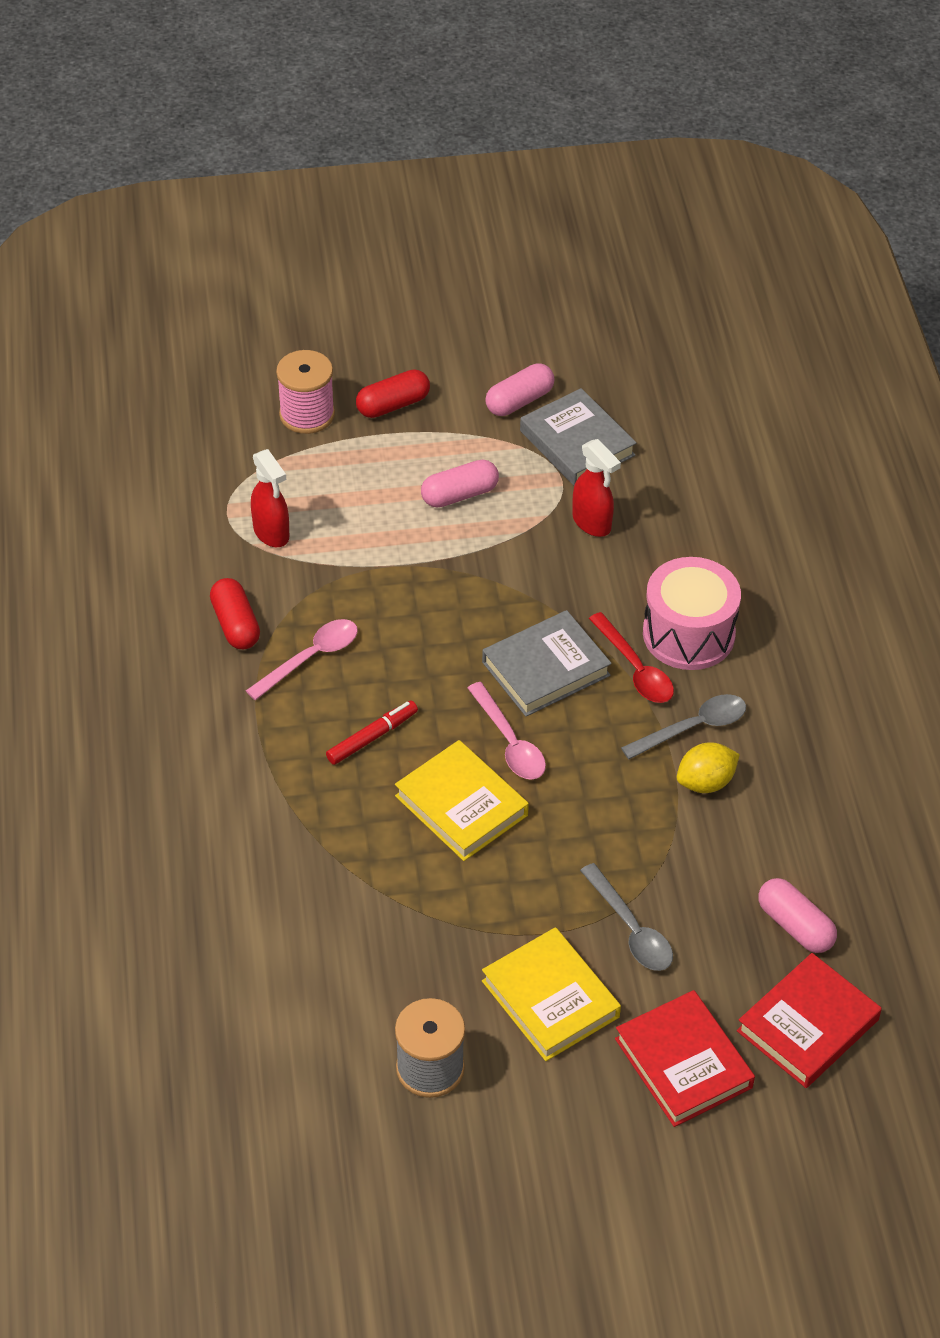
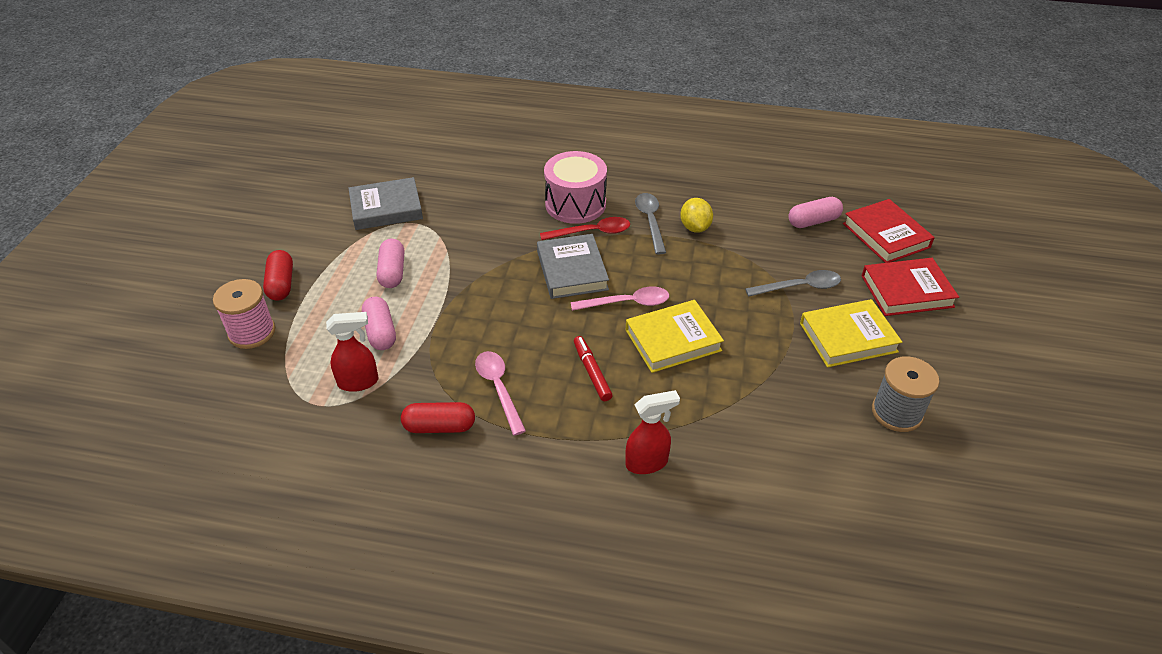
camera: 70 degrees left, 5 degrees down
pink capsule [485,363,555,416] -> pink capsule moved to [362,297,396,350]
red spray bottle [572,439,621,537] -> red spray bottle moved to [625,390,680,474]

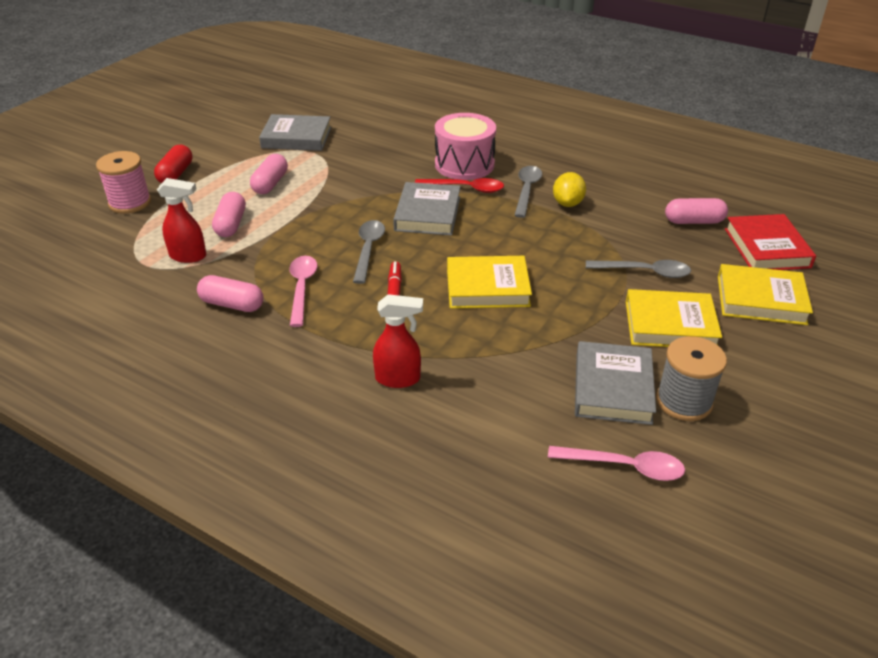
camera: 20 degrees right, 5 degrees down
red capsule [401,402,475,433] -> pink capsule [197,275,263,312]
pink spoon [571,287,669,311] -> pink spoon moved to [548,446,685,481]
red book [862,258,959,316] -> yellow book [718,264,813,325]
none -> grey spoon [353,220,385,284]
none -> grey book [575,341,656,425]

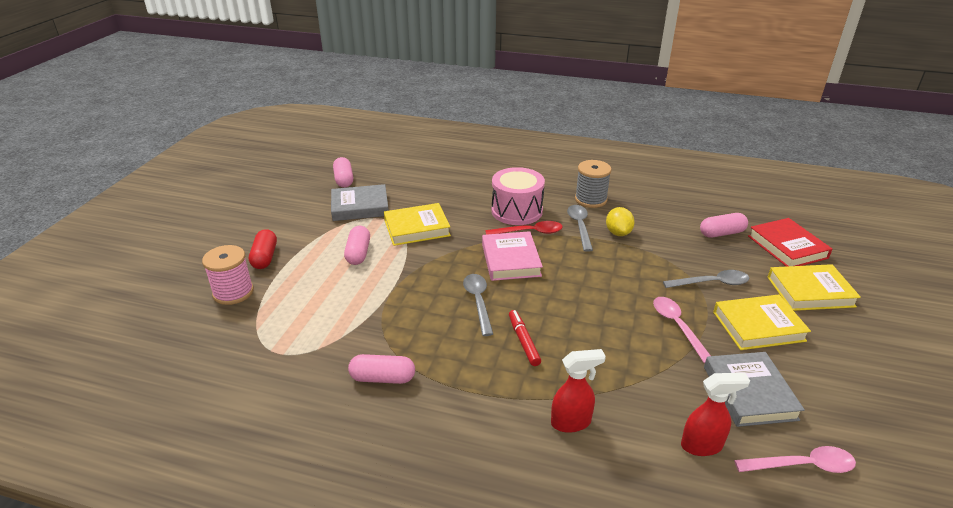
camera: 15 degrees left, 5 degrees down
red spray bottle [157,178,206,263] -> red spray bottle moved to [681,373,750,456]
pink capsule [212,192,246,237] -> pink capsule moved to [333,157,353,188]
pink spoon [290,256,318,327] -> pink spoon moved to [653,297,711,363]
grey book [393,182,461,236] -> pink book [482,231,543,281]
yellow book [447,256,532,309] -> yellow book moved to [384,203,451,246]
grey spool [656,336,727,421] -> grey spool moved to [575,160,612,208]

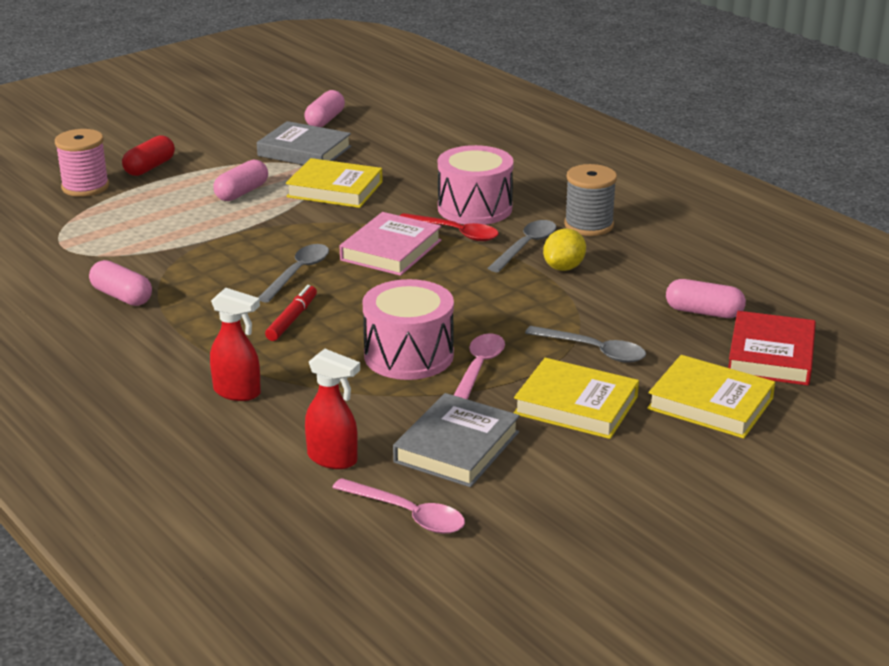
camera: 35 degrees right, 5 degrees down
none -> pink drum [362,279,454,380]

